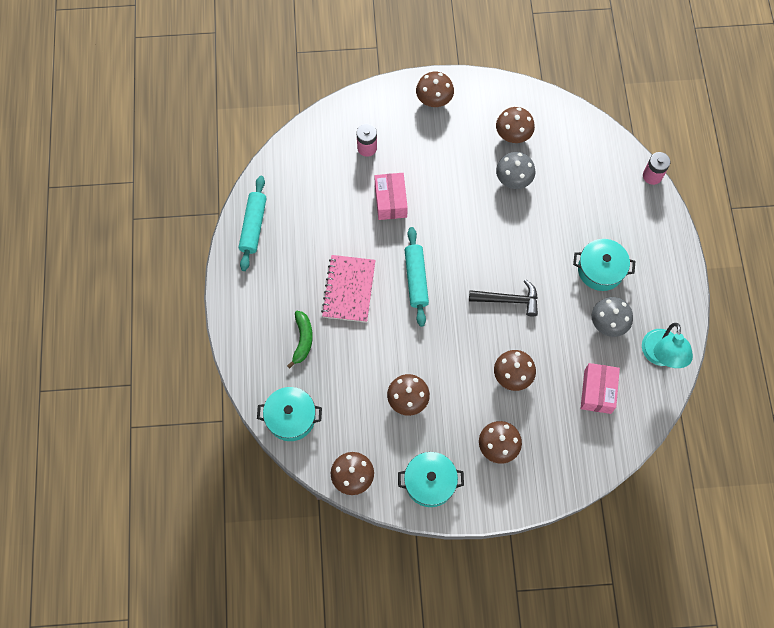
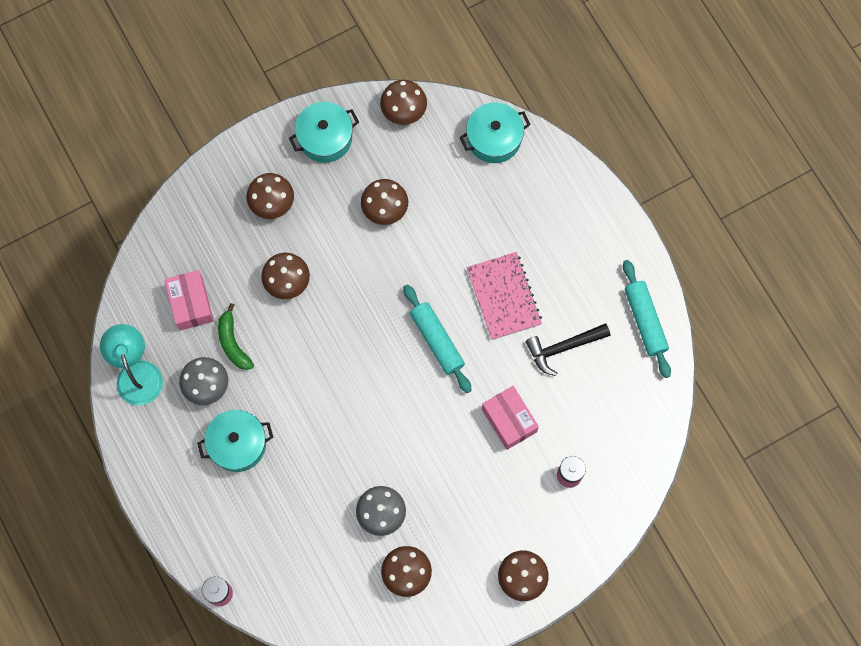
camera: 155 degrees right, 5 degrees up
green banana [287,311,313,368] -> green banana moved to [218,303,254,370]
black hammer [469,279,538,316] -> black hammer moved to [526,323,610,376]

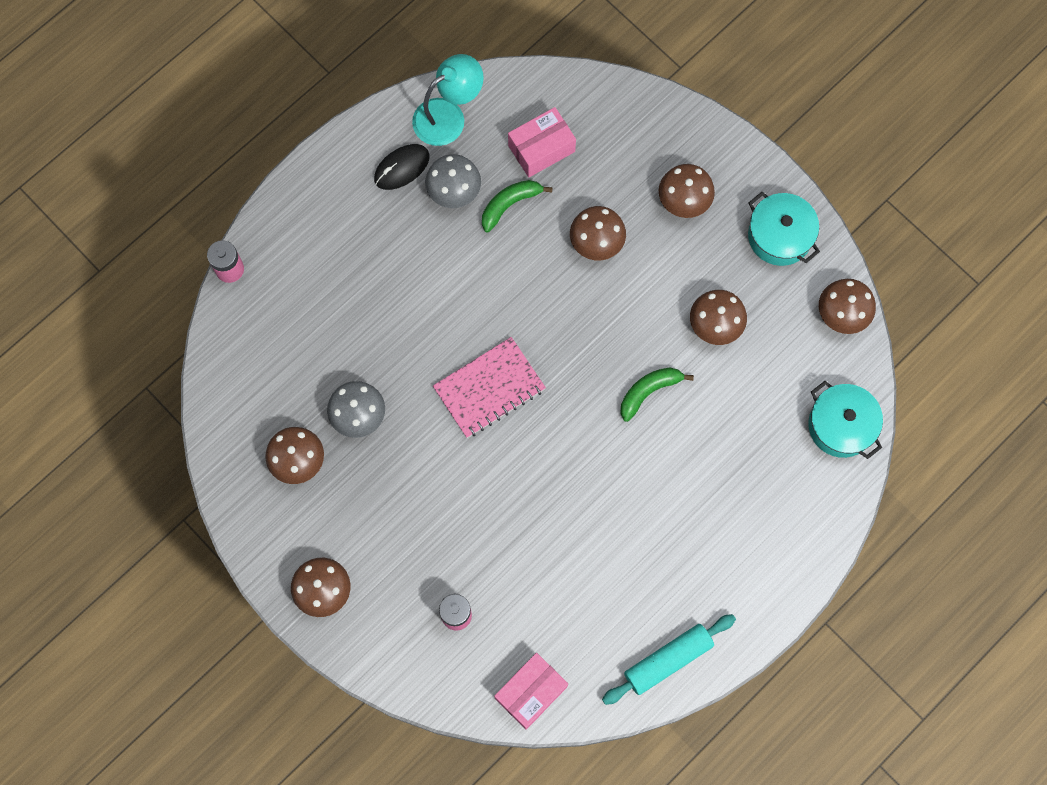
camera: 75 degrees right, 0 degrees up
turquoise pot [197,410,273,472] -> none
turquoise rolling pin [403,284,472,393] -> none
pink notebook [467,252,542,340] -> pink notebook moved to [433,337,546,438]
pink box [482,386,539,450] -> pink box moved to [494,653,568,730]
black hammer [526,323,610,376] -> none
none -> black mouse [374,144,430,190]
none -> green banana [621,367,694,422]

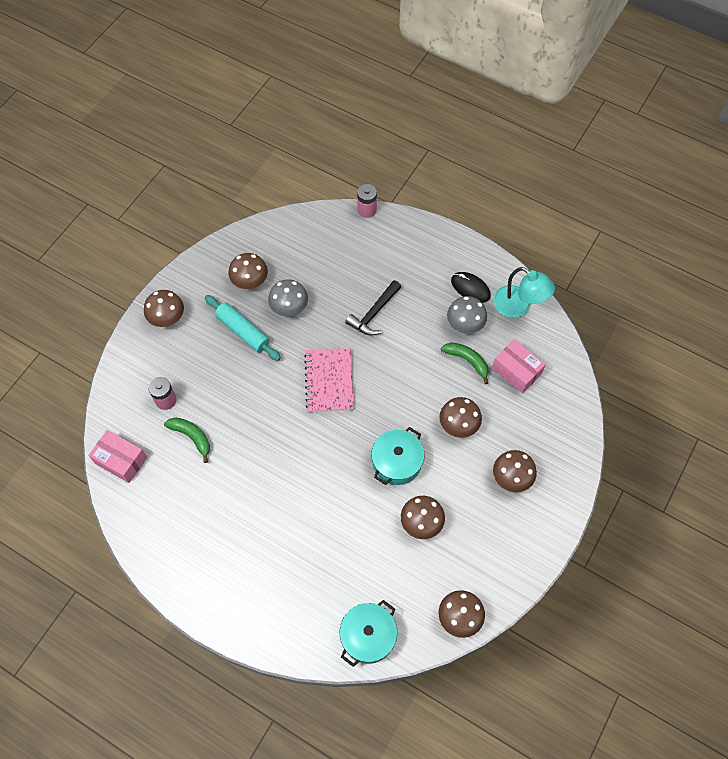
camera: 75 degrees right, 10 degrees down
pink notebook [433,337,546,438] -> pink notebook turned 45 degrees clockwise [304,348,354,412]
turquoise rolling pin [602,614,736,705] -> turquoise rolling pin moved to [205,295,281,361]
green banana [621,367,694,422] -> green banana moved to [164,417,210,463]
turquoise pot [748,192,820,266] -> turquoise pot moved to [371,427,425,485]
none -> black hammer [345,280,401,336]

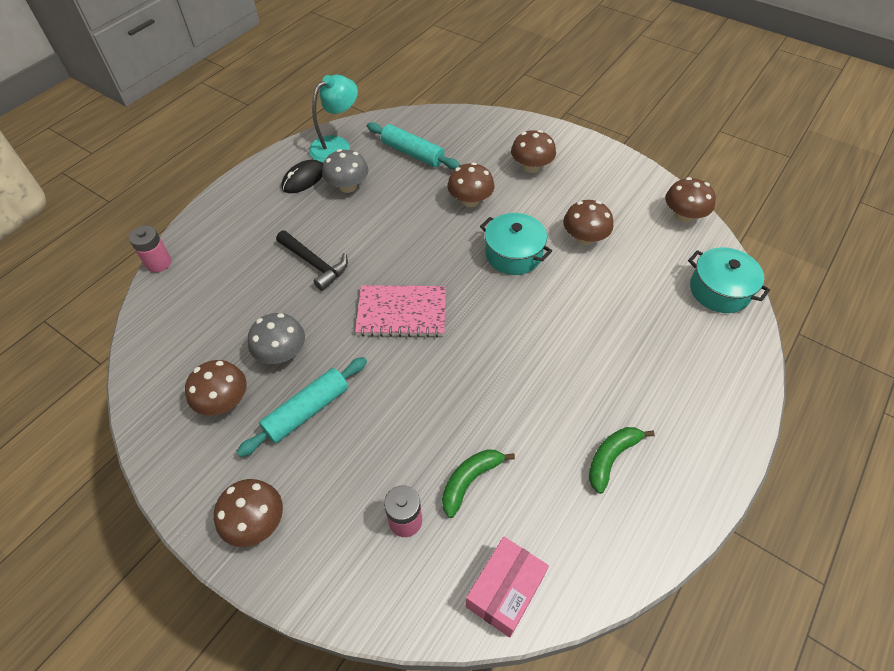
camera: 85 degrees left, 10 degrees down
green banana [441,342,489,384] -> green banana moved to [589,427,655,494]
pink box [492,339,546,393] -> turquoise rolling pin [367,122,460,170]

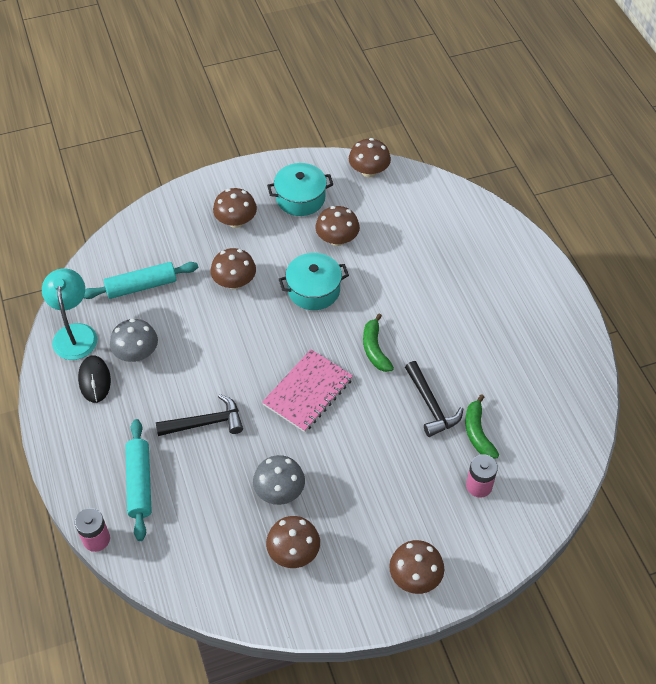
camera: 55 degrees left, 0 degrees up
turquoise rolling pin [237,357,367,457] -> turquoise rolling pin moved to [125,419,152,541]
pink box [466,537,549,637] -> none
green banana [589,427,655,494] -> green banana moved to [363,314,394,372]
turquoise pot [688,247,770,313] -> turquoise pot moved to [267,163,333,216]
none -> black hammer [405,361,463,437]

